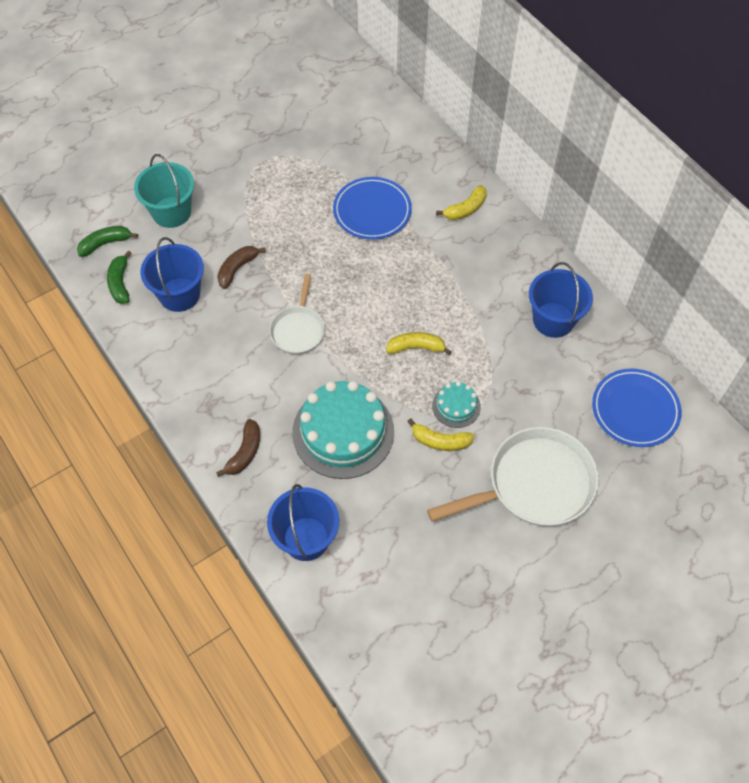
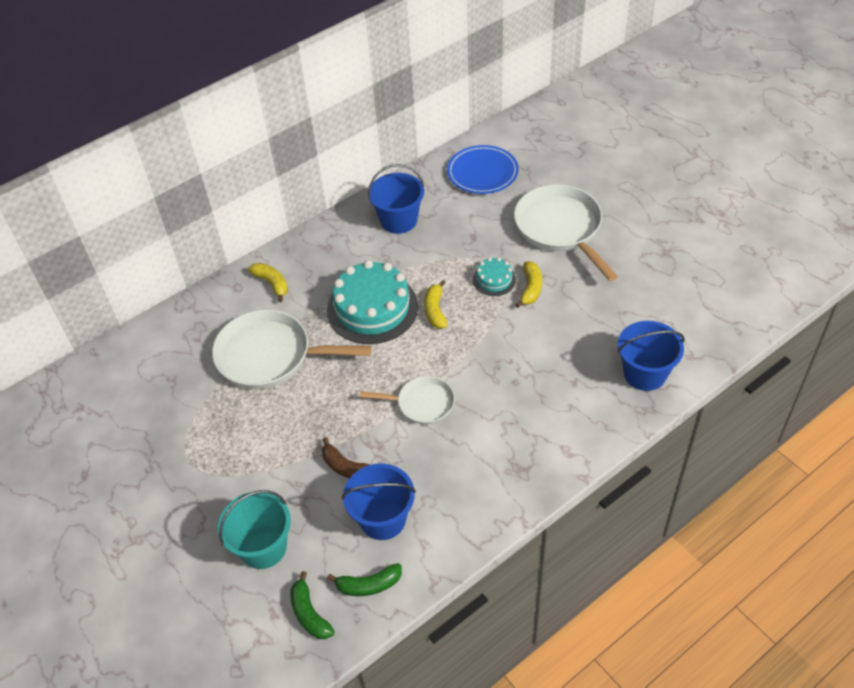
camera: 90 degrees left, 10 degrees down
brown banana [216,419,260,477] -> none
turquoise cake [292,381,394,479] -> turquoise cake moved to [327,260,418,344]
blue plate [333,177,412,240] -> white pan [212,310,372,389]

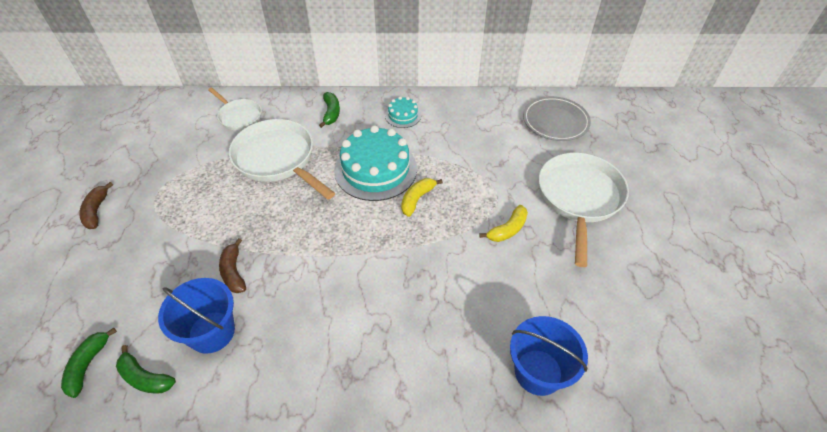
camera: 35 degrees right, 0 degrees up
turquoise bucket [218,490,291,569] -> none
yellow banana [248,263,288,302] -> green banana [319,92,340,128]
white pan [360,376,455,425] -> white pan moved to [208,88,262,130]
blue bucket [368,164,424,234] -> none
blue plate [447,145,519,194] -> grey plate [523,96,591,141]
turquoise cake [473,257,516,296] -> turquoise cake moved to [385,97,421,128]
none -> brown banana [79,182,113,229]

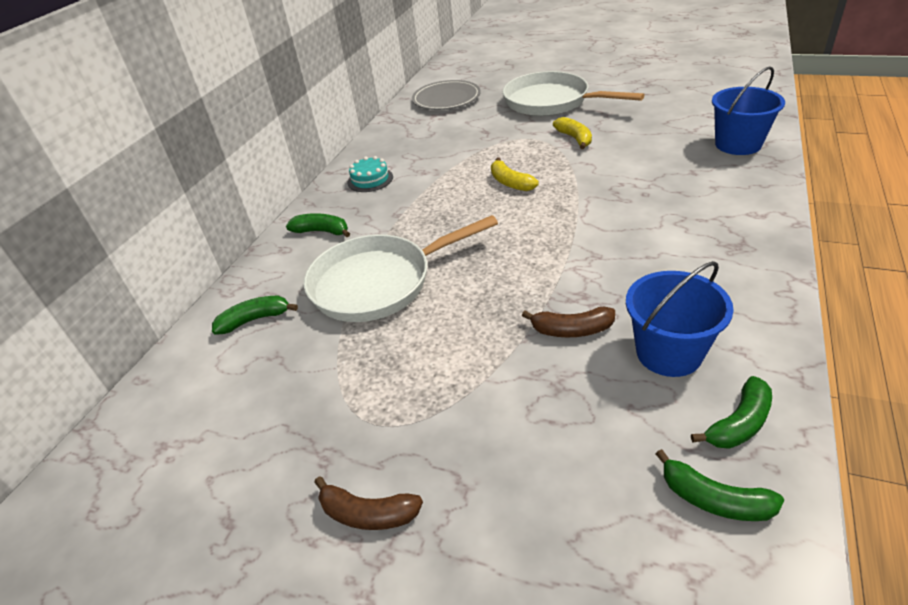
camera: 65 degrees left, 10 degrees down
white pan [208,88,262,130] -> green banana [212,295,298,335]
turquoise cake [334,125,417,201] -> none

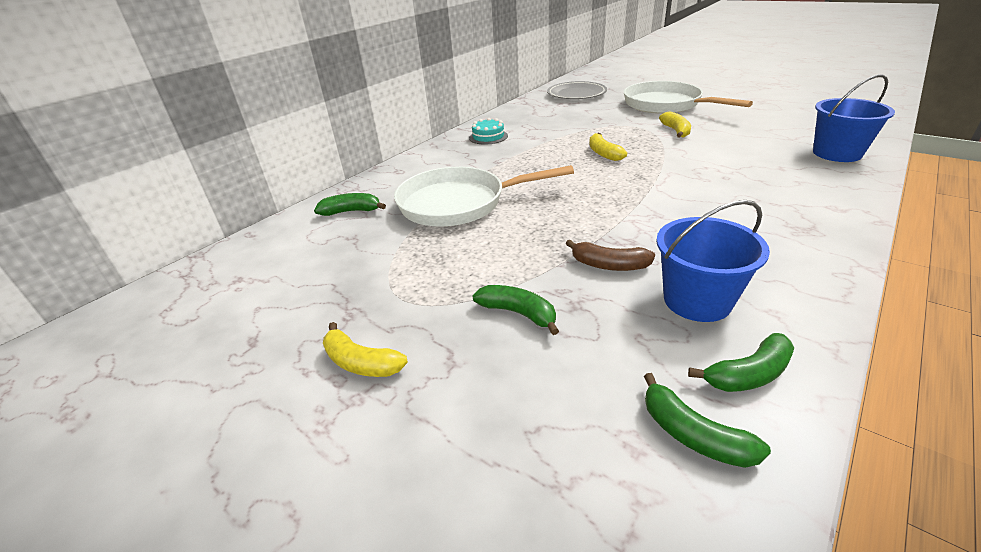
camera: 15 degrees right, 5 degrees down
green banana [286,213,350,237] -> green banana moved to [473,285,559,335]
brown banana [314,476,423,530] -> yellow banana [323,322,408,377]

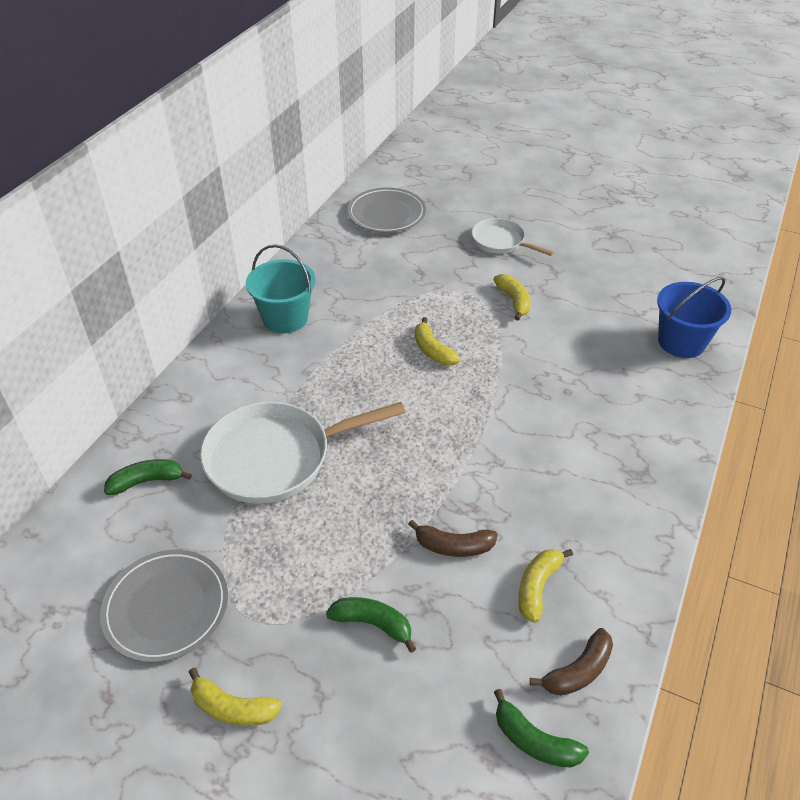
camera: 15 degrees left, 10 degrees up
turquoise cake [469,118,508,145] -> turquoise bucket [246,244,316,333]
white pan [624,81,753,114] -> white pan [472,218,555,256], size x0.56
blue bucket [656,200,770,322] -> yellow banana [518,549,573,623]
green banana [688,333,794,392] -> brown banana [530,628,613,696]
none -> grey plate [100,550,228,663]

